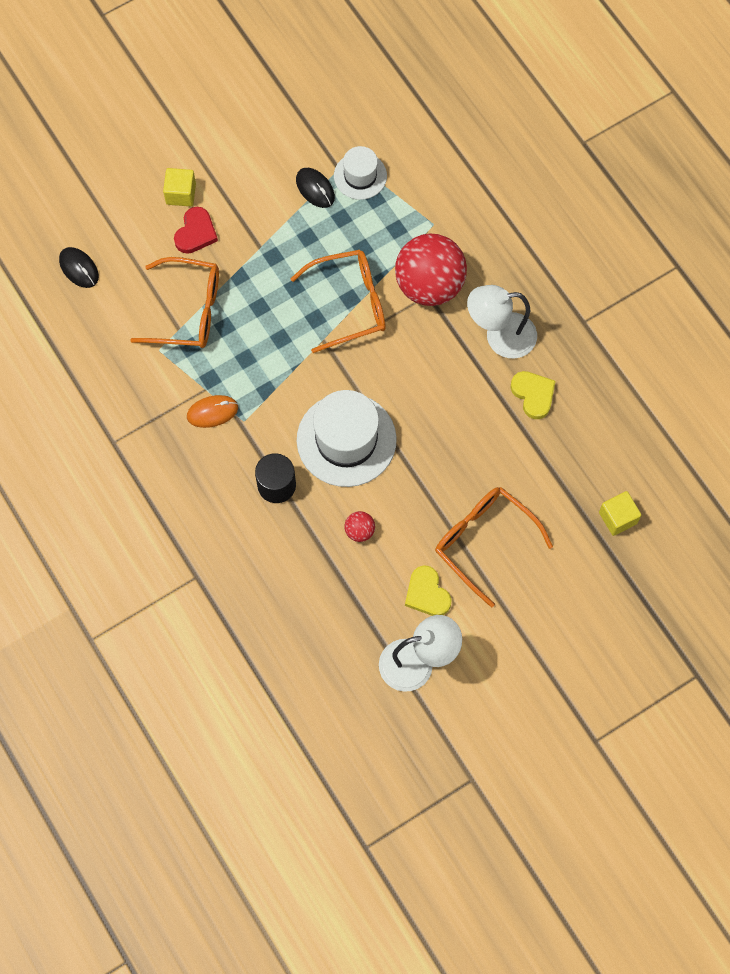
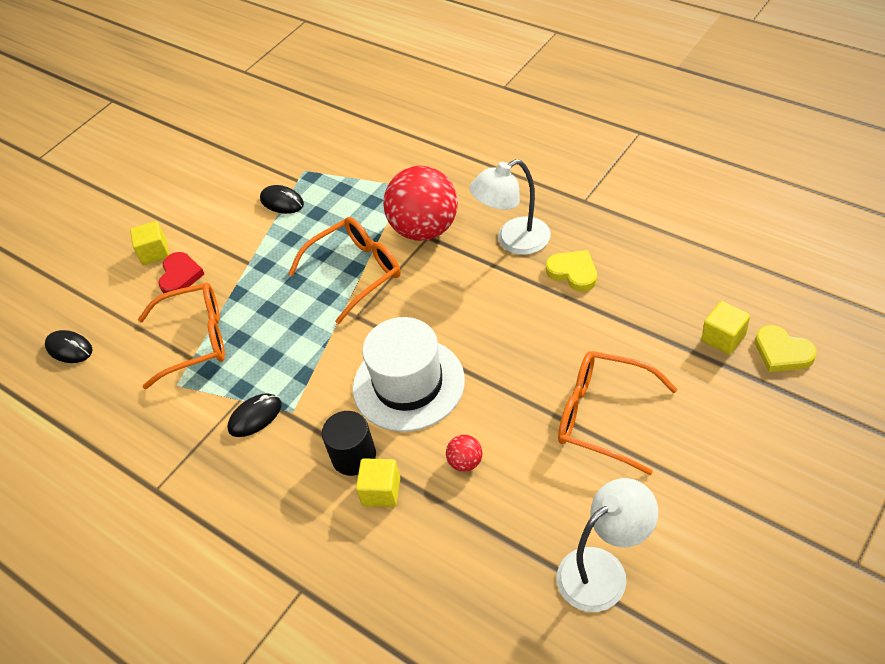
camera: 15 degrees left, 20 degrees down
orange mouse [187,395,238,428] -> black mouse [228,393,282,437]
white hat [334,146,387,200] -> none
yellow heart [405,565,452,616] -> yellow heart moved to [755,325,817,372]
none -> yellow cube [356,458,400,507]

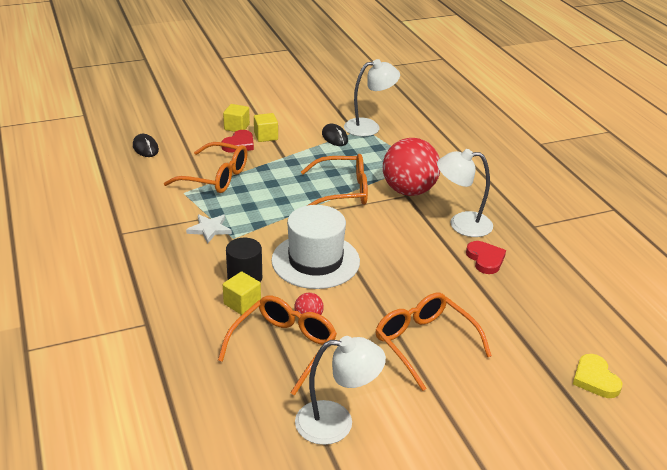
camera: 25 degrees right, 15 degrees down
black mouse [228,393,282,437] -> white star [186,214,232,243]
yellow heart [546,250,597,291] -> red heart [466,241,506,274]
yellow cube [701,301,750,355] -> yellow cube moved to [254,113,278,142]
none -> orange glasses [218,296,337,396]
none -> white lamp [344,59,400,137]

